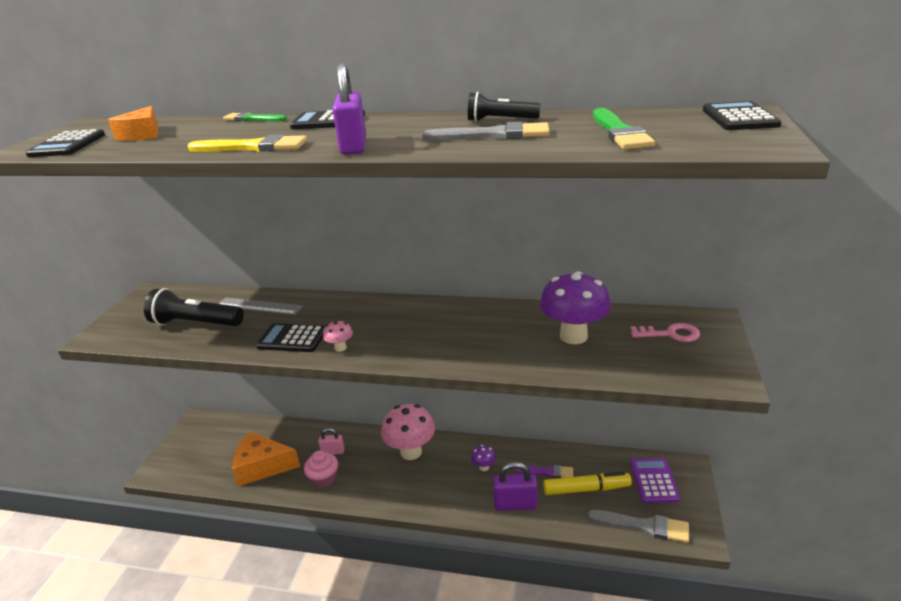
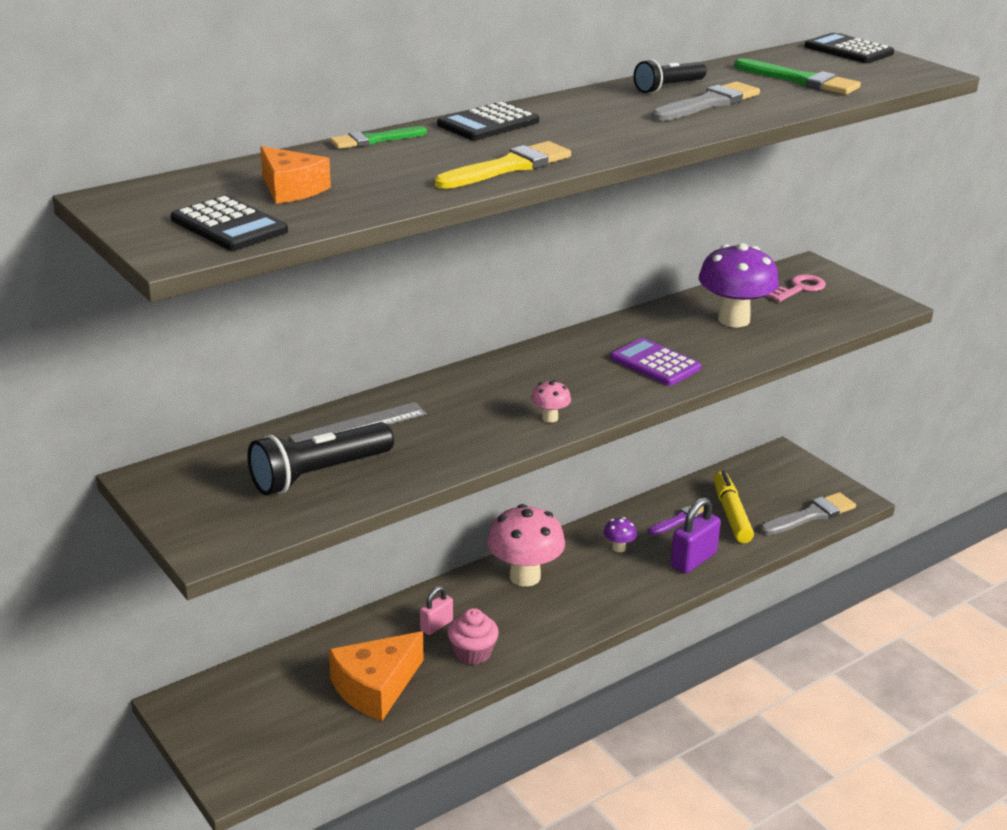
camera: 50 degrees left, 0 degrees up
black calculator [256,323,326,352] -> none
purple padlock [333,63,366,155] -> none
yellow marker [543,472,632,495] -> yellow marker turned 45 degrees counterclockwise [714,471,754,543]
purple calculator [631,458,680,503] -> purple calculator moved to [610,338,701,386]

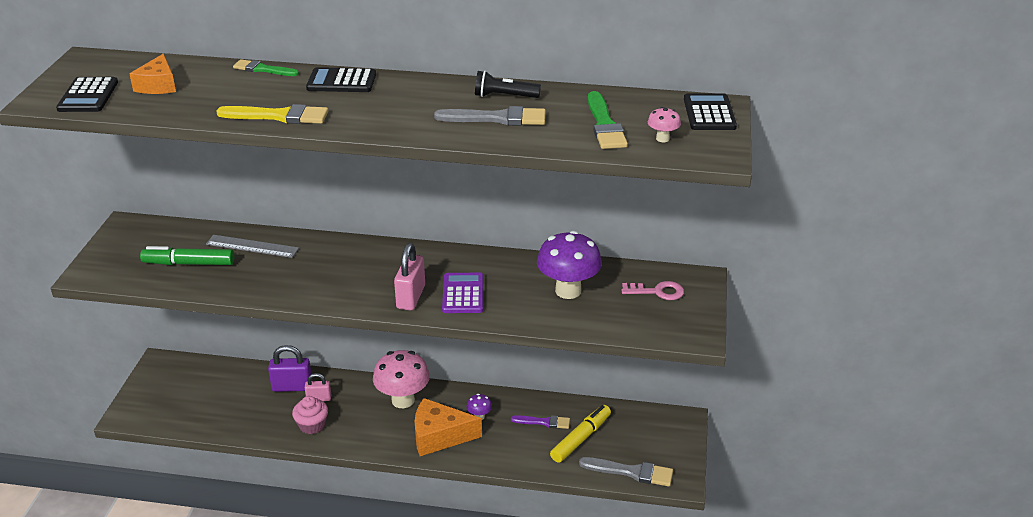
camera: 45 degrees right, 5 degrees up
black flashlight [247,422,394,495] -> green marker [140,246,234,265]
orange cheese [329,631,423,721] -> orange cheese moved to [415,398,482,456]
pink mushroom [531,380,571,423] -> pink mushroom moved to [648,107,681,142]
purple padlock [671,497,721,573] -> purple padlock moved to [268,345,312,392]
none -> pink padlock [394,243,425,311]

